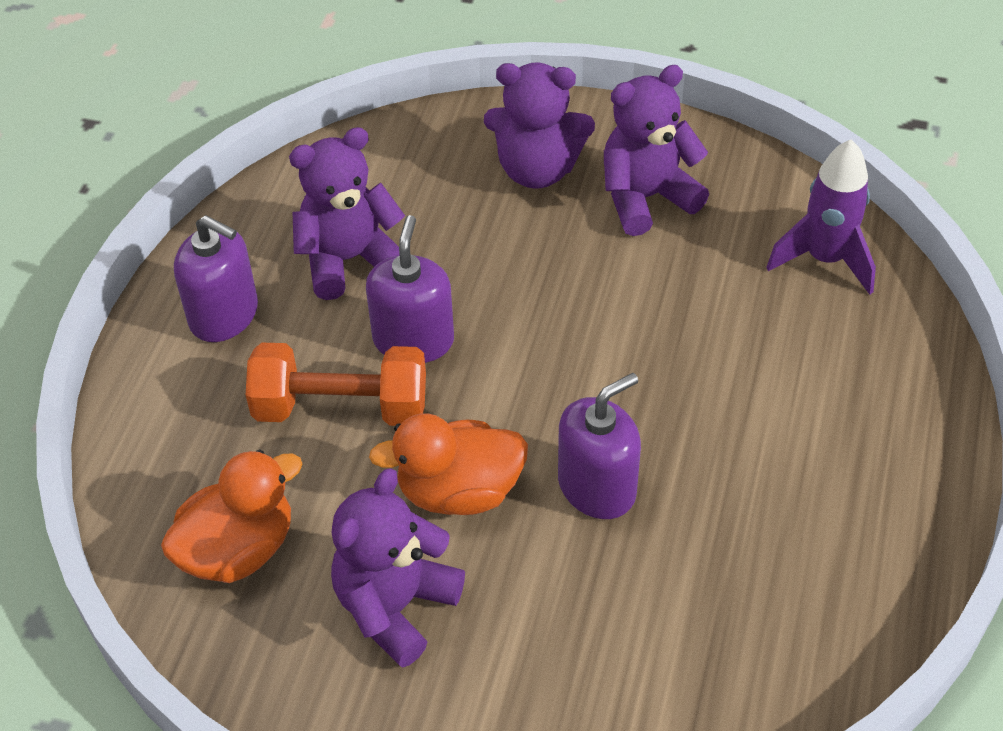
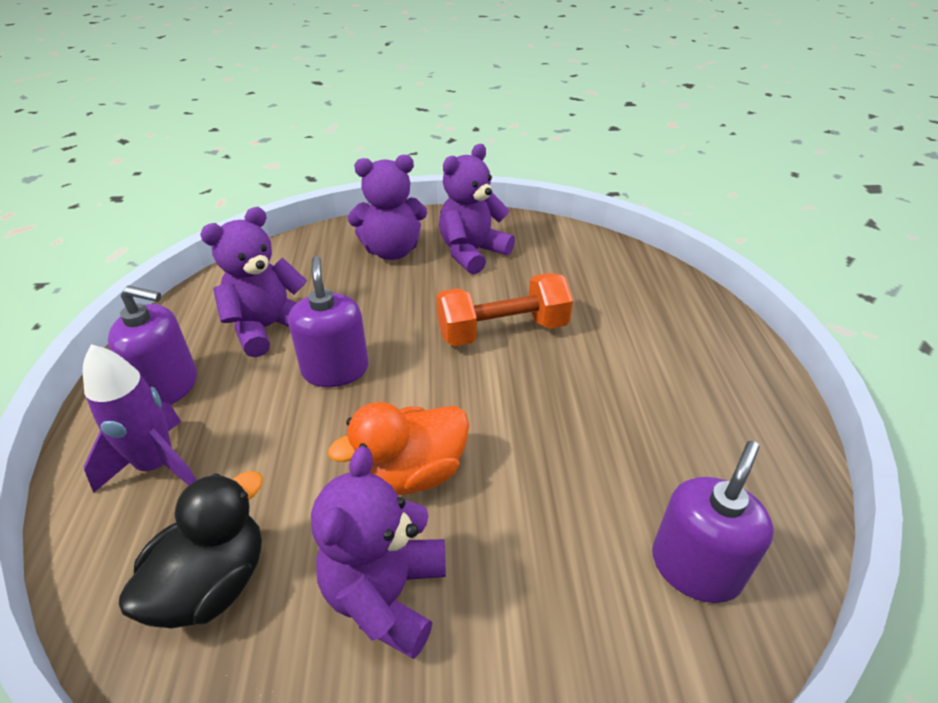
camera: 20 degrees left, 10 degrees down
orange duck [161,449,303,583] -> black duck [119,471,263,628]
orange dumbbell [246,343,426,426] -> orange dumbbell moved to [436,273,573,346]
purple soap dispenser [558,373,641,519] -> purple soap dispenser moved to [652,441,774,603]
purple rocket [766,139,876,295] -> purple rocket moved to [83,344,196,493]

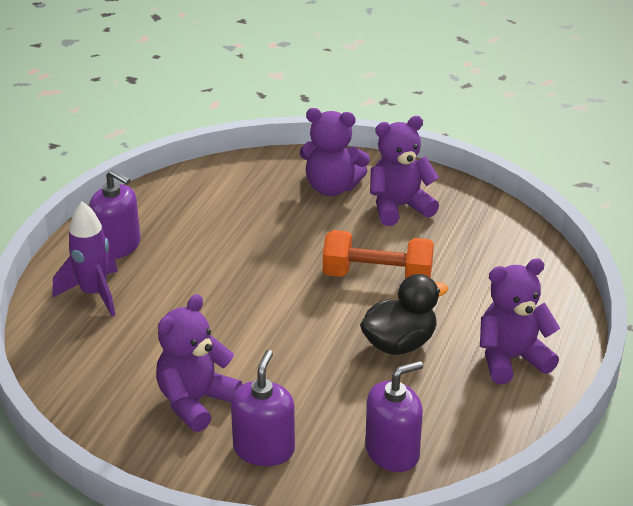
camera: 25 degrees right, 5 degrees down
black duck [119,471,263,628] -> black duck moved to [360,274,448,355]
purple teddy bear [200,207,307,357] -> purple teddy bear moved to [480,258,560,384]
purple soap dispenser [288,256,369,387] -> purple soap dispenser moved to [231,350,295,466]
orange duck [328,402,469,495] -> none

